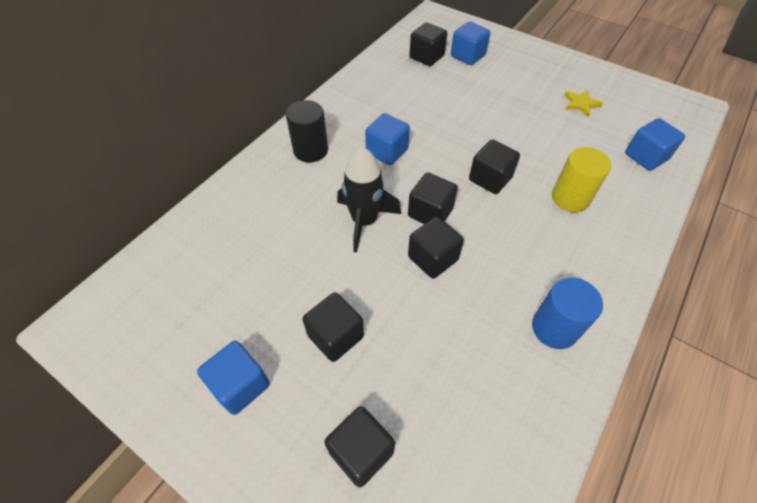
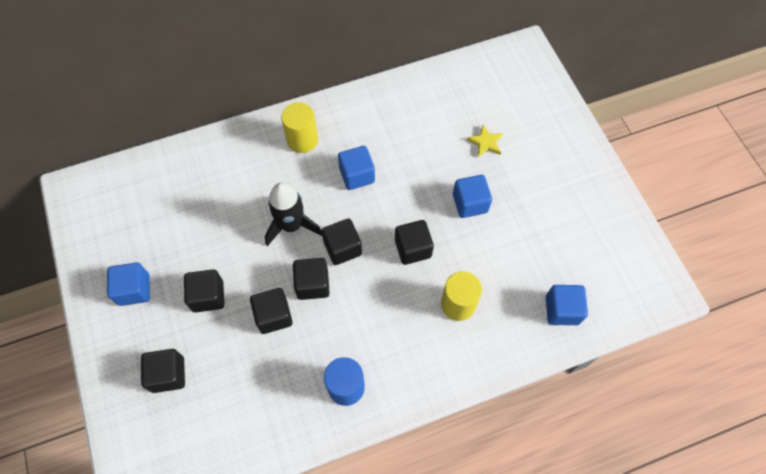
camera: 35 degrees right, 10 degrees up
black cylinder [286,100,328,162] -> yellow cylinder [281,102,318,153]
black cube [409,22,447,66] -> black cube moved to [250,288,293,334]
blue cube [451,21,490,65] -> blue cube moved to [453,175,492,218]
yellow star [564,90,603,117] -> yellow star moved to [467,125,503,157]

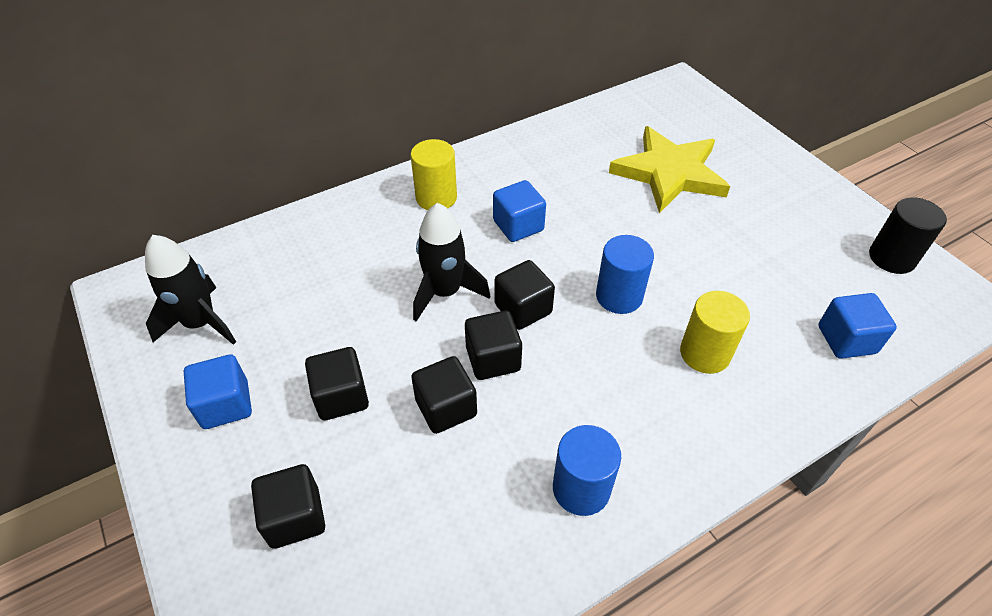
camera: 10 degrees left, 15 degrees down
black cube [395,220,434,265] -> blue cylinder [596,235,654,314]
blue cube [453,175,492,218] -> none
yellow star [467,125,503,157] -> yellow star [609,126,730,213], size x2.47
none -> black rocket [145,235,236,345]
none -> black cylinder [869,197,947,274]

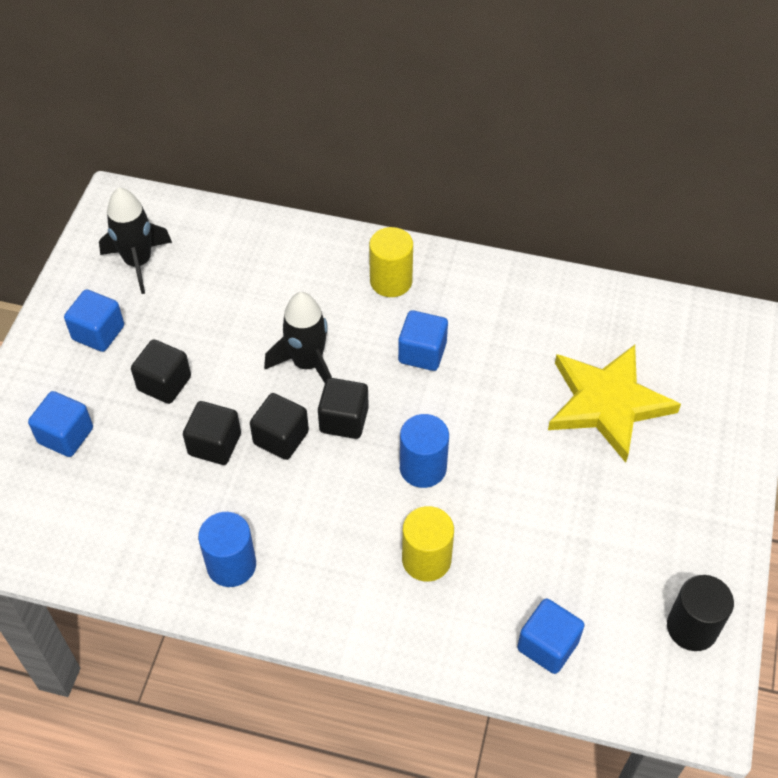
camera: 45 degrees right, 5 degrees up
black cube [251,464,325,549] -> blue cube [28,391,93,457]

